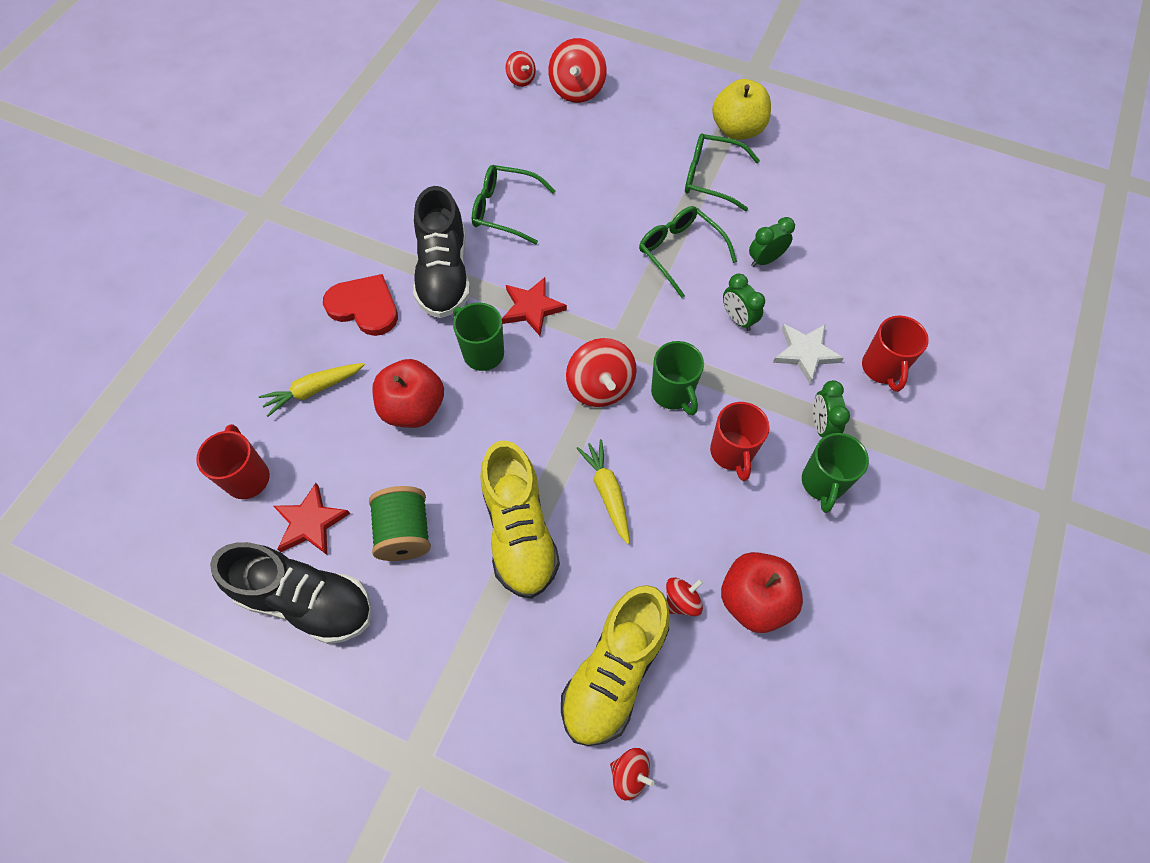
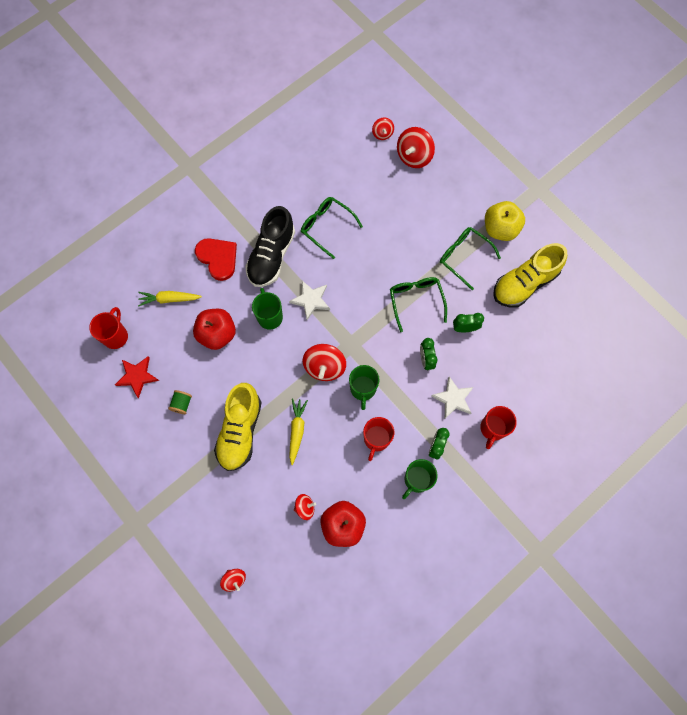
camera: 25 degrees right, 10 degrees up
black shoe [210,542,372,644] -> none
green spool [369,486,431,561] -> green spool [168,390,192,414], size x0.59
red star [502,277,567,336] -> white star [289,281,330,320]
yellow shoe [561,585,670,746] -> yellow shoe moved to [493,243,567,308]

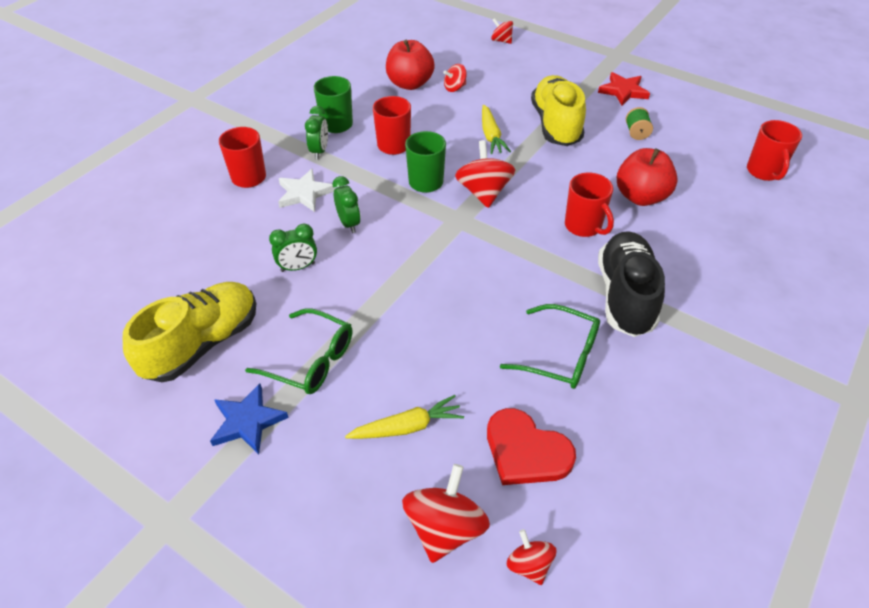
camera: 165 degrees right, 25 degrees down
red star [115,357,159,398] -> red star moved to [598,72,650,106]
yellow carrot [138,291,202,306] -> yellow carrot moved to [345,395,464,439]
red heart [195,238,237,281] -> red heart moved to [487,408,576,485]
green mug [252,288,283,329] -> red mug [565,173,614,237]
white star [289,281,330,320] -> none
green glasses [390,277,447,332] -> none
yellow apple [485,201,525,241] -> blue star [210,383,289,454]

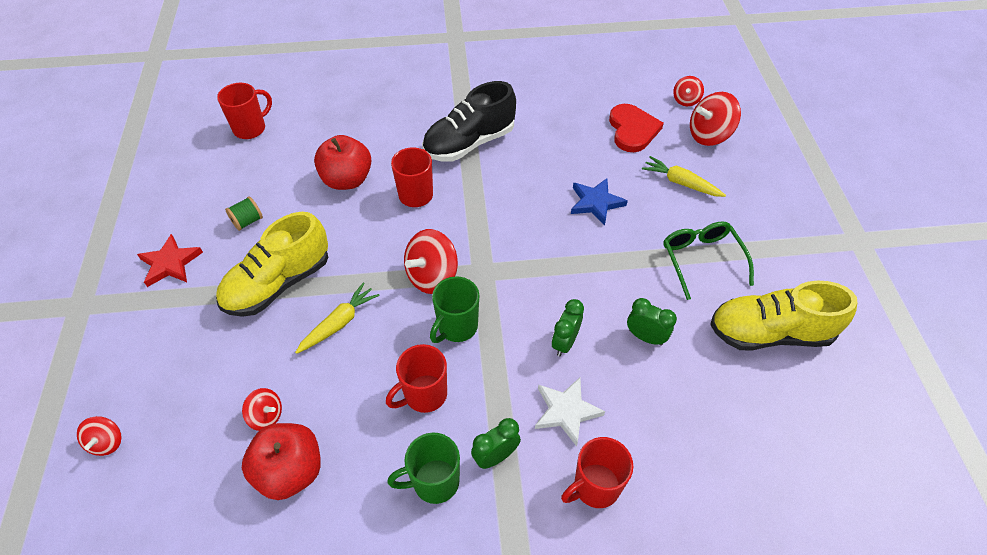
camera: 130 degrees left, 5 degrees up
blue star [210,383,289,454] -> blue star moved to [571,178,628,226]
green glasses [500,304,600,389] -> none

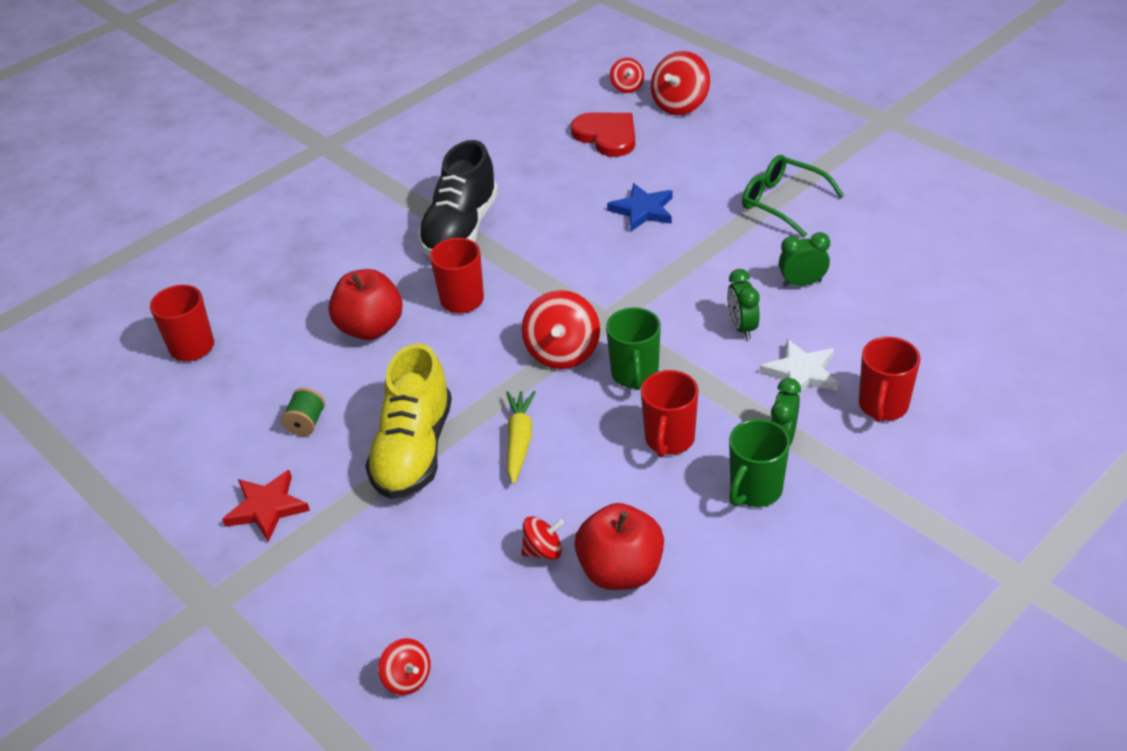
camera: 35 degrees left, 10 degrees down
yellow carrot [642,156,726,197] -> none
yellow shoe [710,281,857,351] -> none

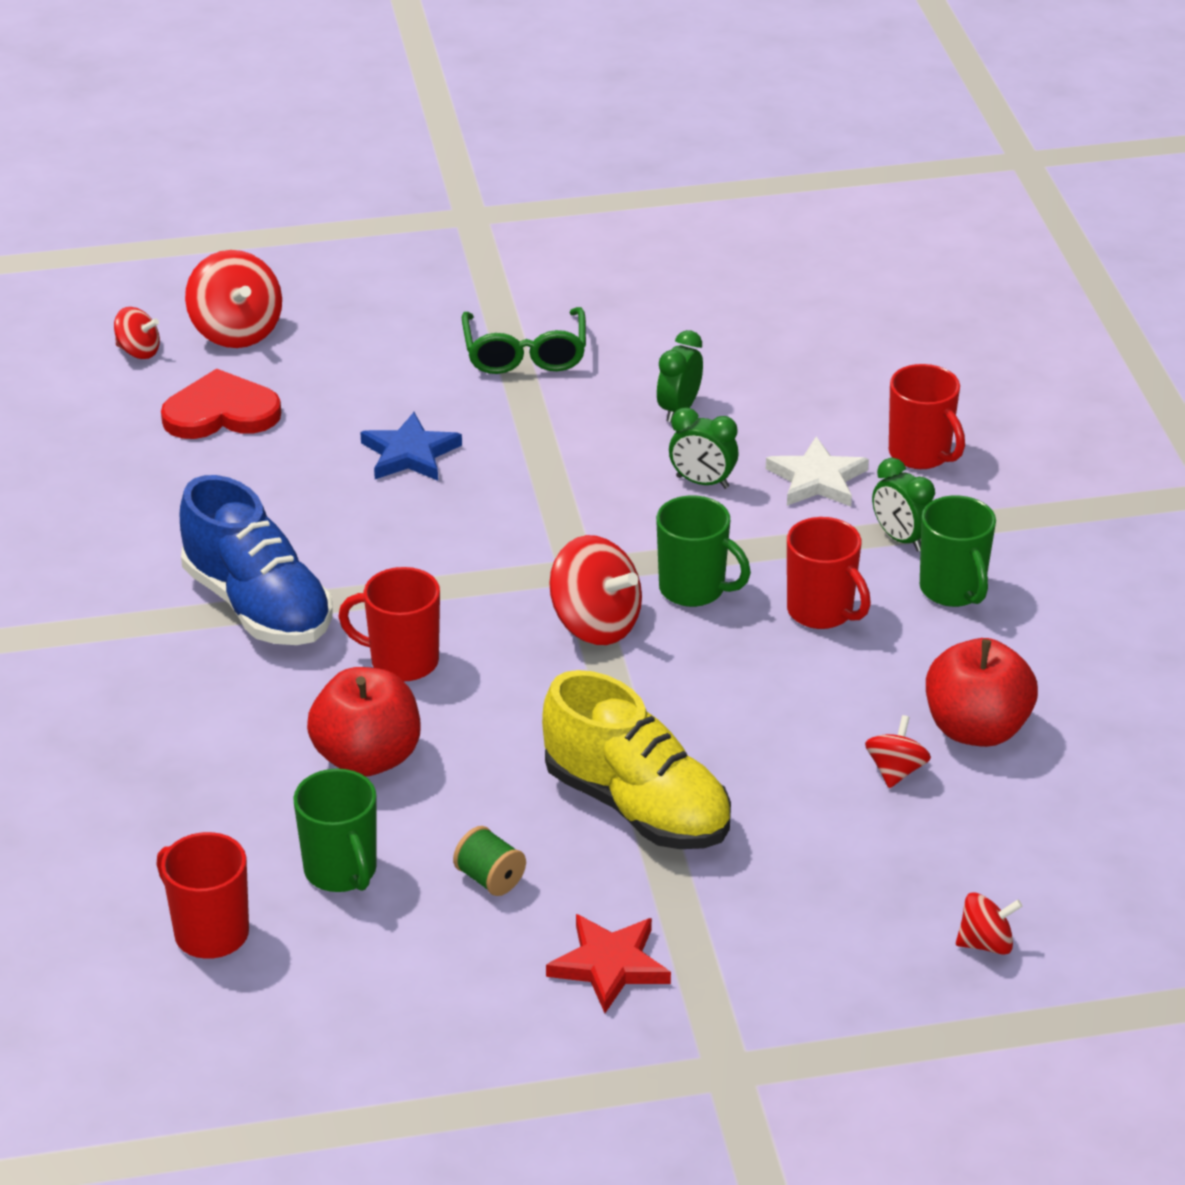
camera: 60 degrees left, 5 degrees down
black shoe [417,140,498,256] -> blue shoe [180,475,333,645]
yellow carrot [506,391,536,484] -> none
green glasses [742,155,844,237] -> green glasses turned 75 degrees counterclockwise [462,307,586,374]
none -> green mug [293,769,377,892]

